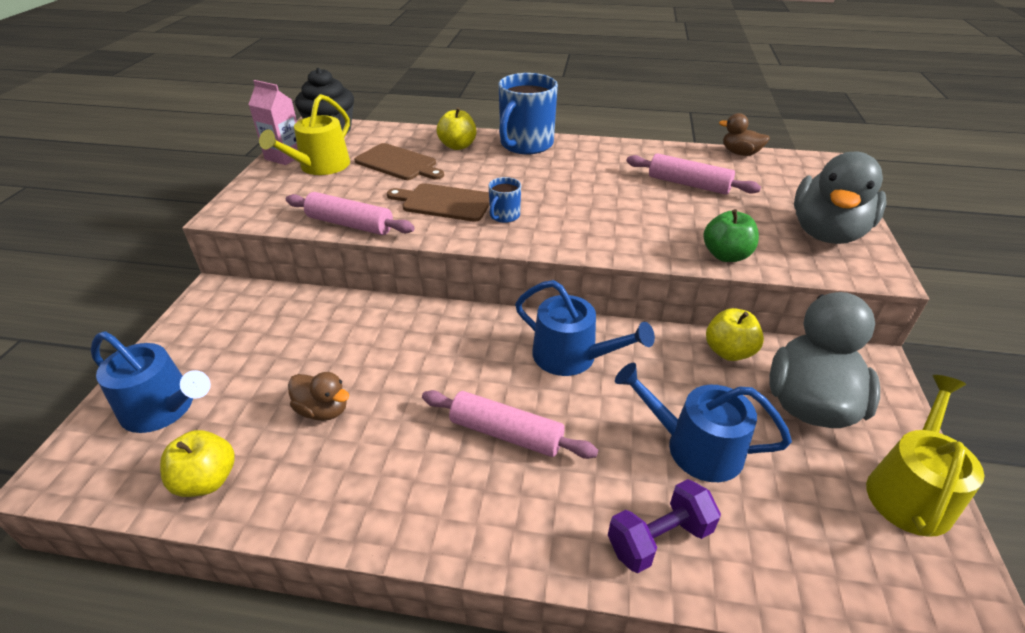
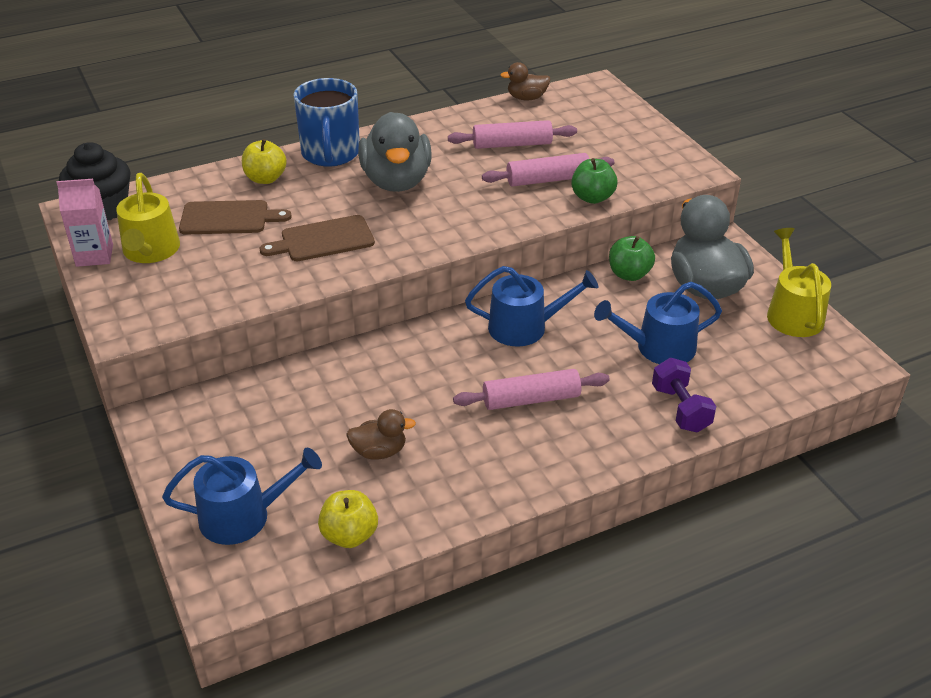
camera: 35 degrees left, 0 degrees up
pink rolling pin [286,192,415,235] -> pink rolling pin moved to [482,153,614,187]
blue mug [488,177,521,223] -> none
purple dumbbell [608,479,721,573] -> purple dumbbell turned 45 degrees counterclockwise [652,358,716,433]
yellow apple [706,308,764,361] -> green apple [609,236,655,281]
grey duck [794,152,886,244] -> grey duck moved to [358,112,432,192]

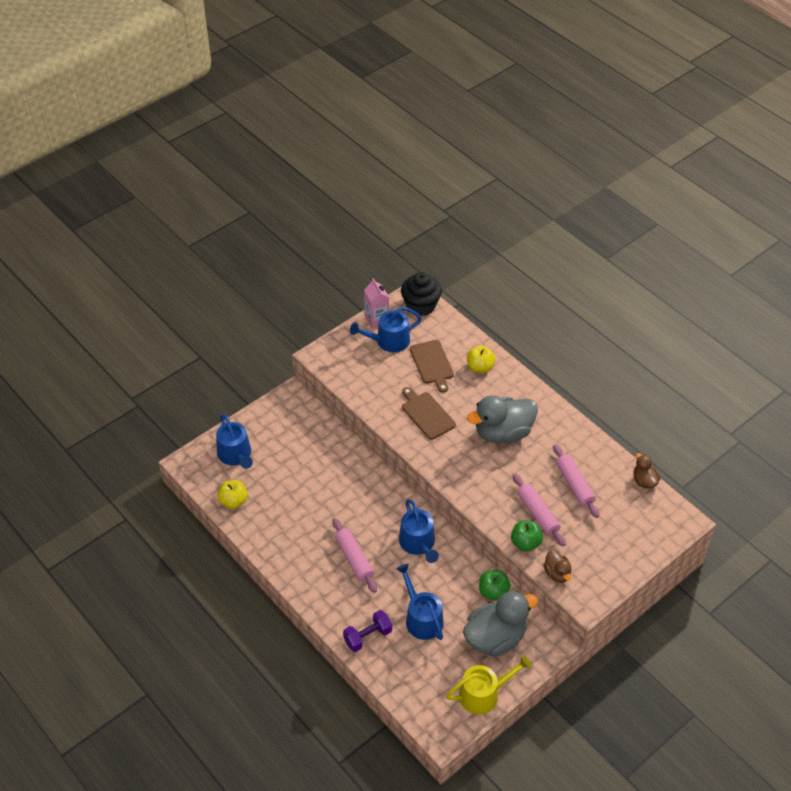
camera: 75 degrees right, 10 degrees up
yellow watering can [116,173,180,263] -> blue watering can [350,307,422,352]
blue mug [294,78,360,167] -> none
brown duck [346,409,416,459] -> brown duck moved to [543,550,571,583]

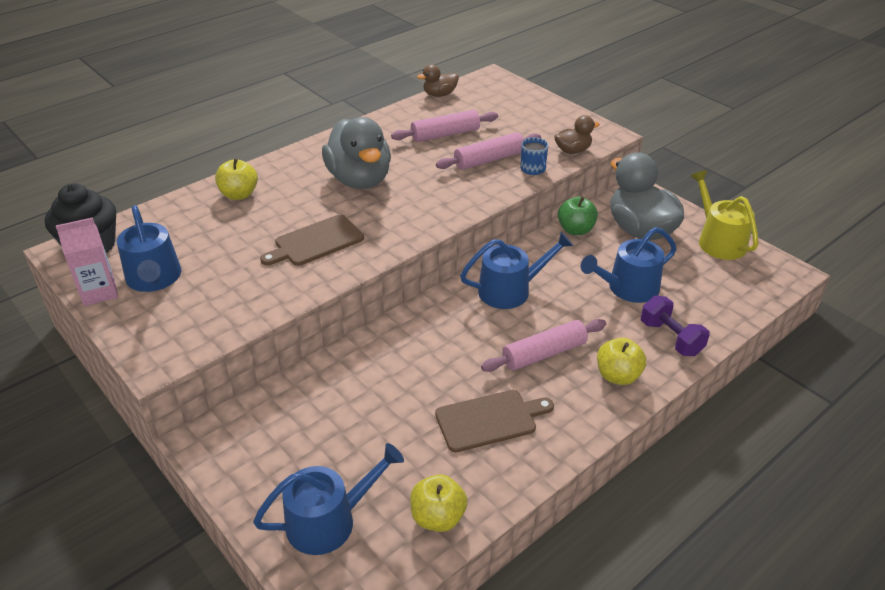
camera: 90 degrees left, 10 degrees down
brown cutting board [410,340,454,393] -> brown cutting board moved to [435,390,554,452]
green apple [511,521,543,551] -> blue mug [520,137,549,175]
none -> yellow apple [597,338,646,385]

